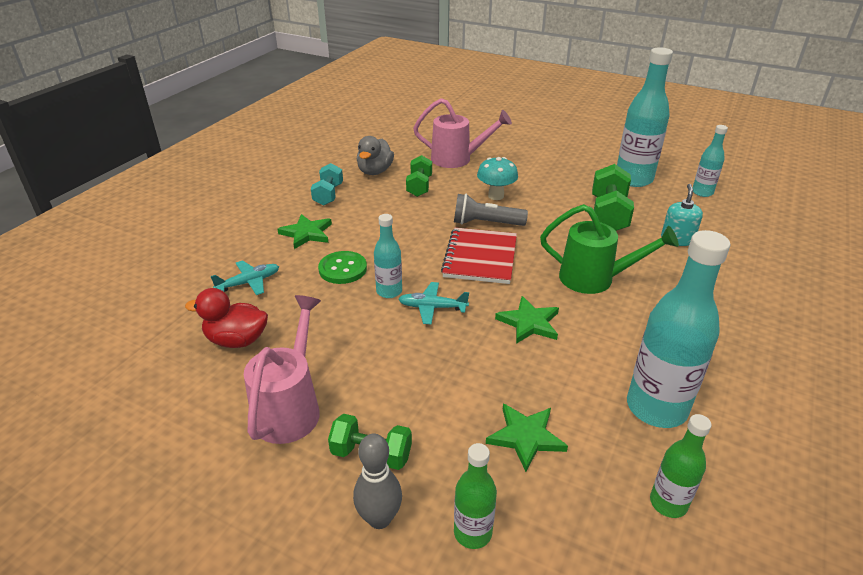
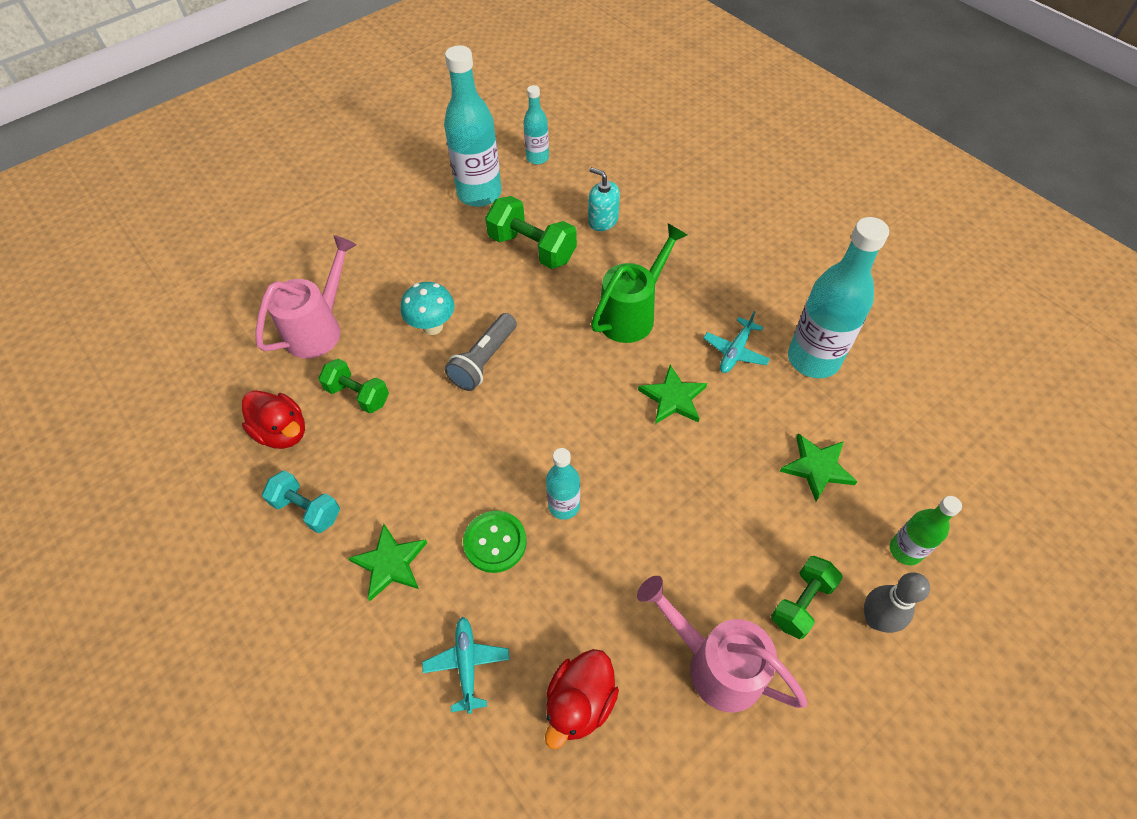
camera: 65 degrees left, 20 degrees up
grey duck [357,136,394,175] -> red duck [242,390,305,449]
turquoise plane [399,282,469,325] -> turquoise plane moved to [703,311,770,373]
red notebook [441,228,517,284] -> none
green bottle [650,414,712,518] -> none

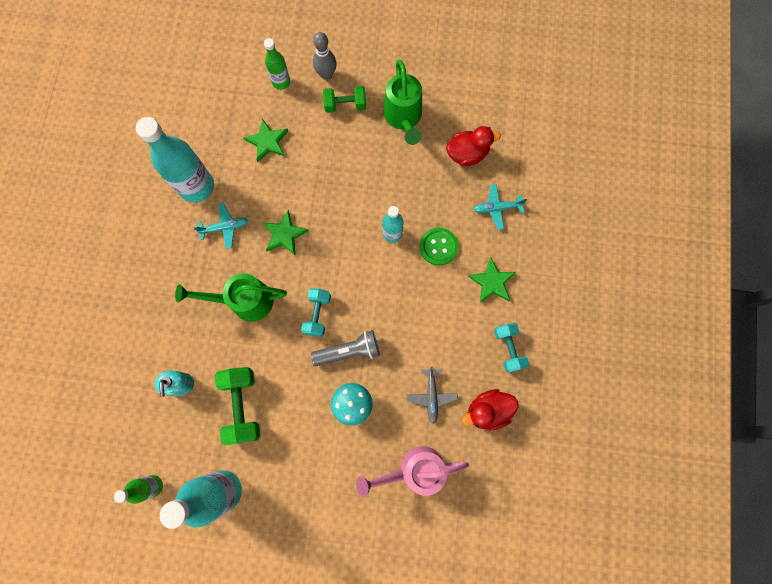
camera: 135 degrees left, 20 degrees up
red duck [242,390,305,449] -> red duck turned 105 degrees counterclockwise [462,389,519,430]
green dumbbell [318,359,389,413] -> grey plane [407,367,458,424]
turquoise plane [422,617,510,714] -> turquoise plane turned 45 degrees clockwise [474,184,527,230]
turquoise bottle [523,85,549,165] -> green bottle [114,475,163,504]
pink watering can [637,576,808,713] -> green watering can [384,60,422,145]
none -> turquoise dumbbell [301,288,331,337]

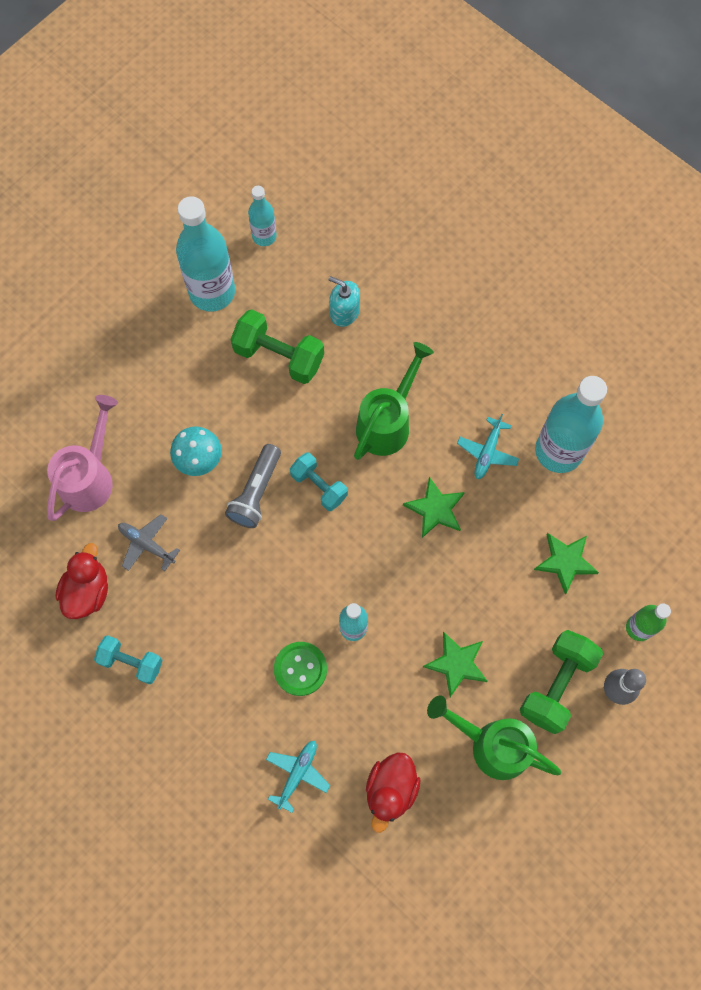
camera: 125 degrees right, 5 degrees down
green bottle [114,475,163,504] -> turquoise bottle [248,186,277,246]
green dumbbell [323,86,366,113] -> green dumbbell [520,630,603,734], size x1.53
green star [468,257,516,303] -> green star moved to [423,632,488,697]

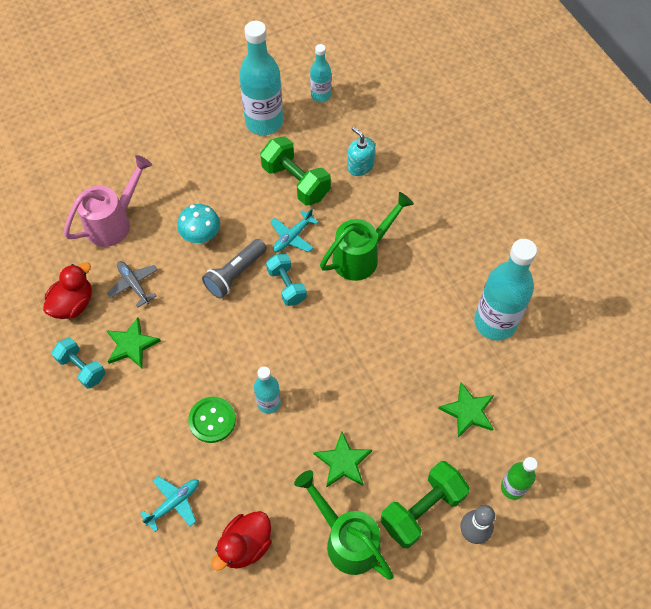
camera: 20 degrees right, 10 degrees down
green star [403,477,465,538] -> green star moved to [106,318,161,368]
turquoise plane [457,414,519,479] -> turquoise plane moved to [270,208,318,252]

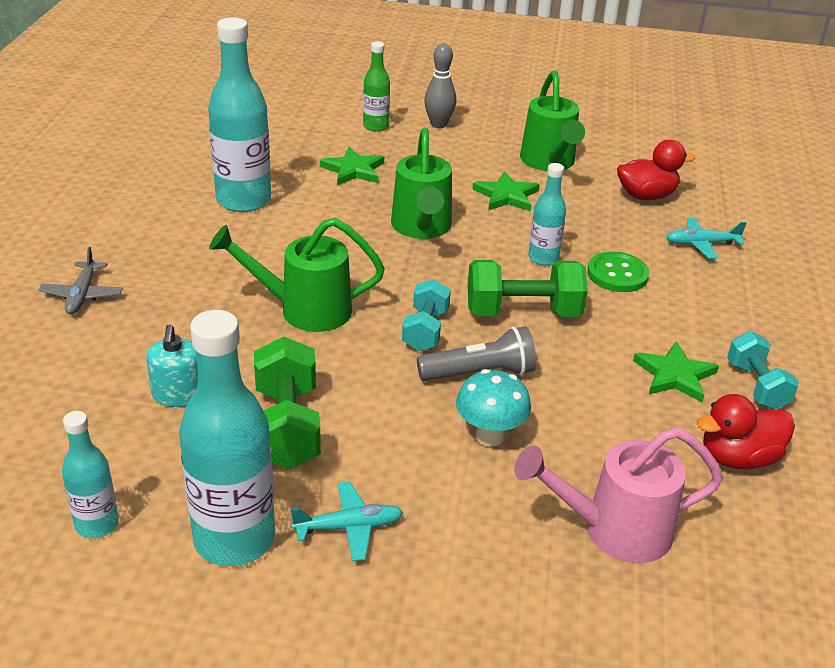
camera: 145 degrees left, 25 degrees down
grey plane [107,261,158,307] -> grey plane moved to [38,247,123,314]
turquoise plane [270,208,318,252] -> turquoise plane moved to [291,482,403,561]
green dumbbell [380,461,470,548] -> green dumbbell moved to [468,260,588,317]
none -> green watering can [391,128,452,239]

